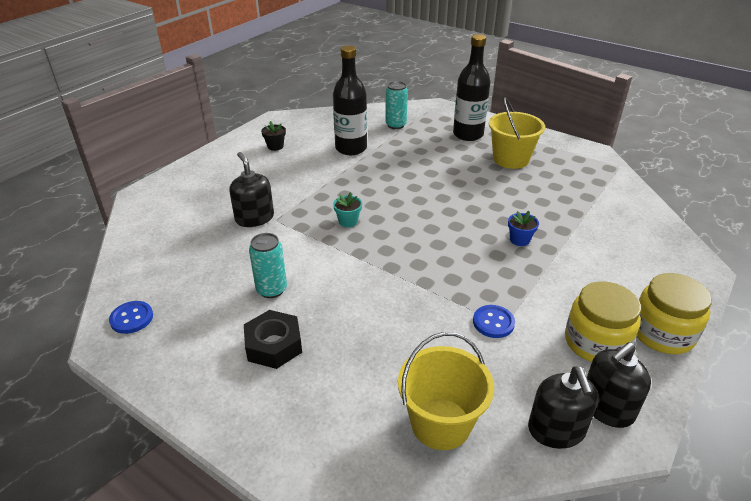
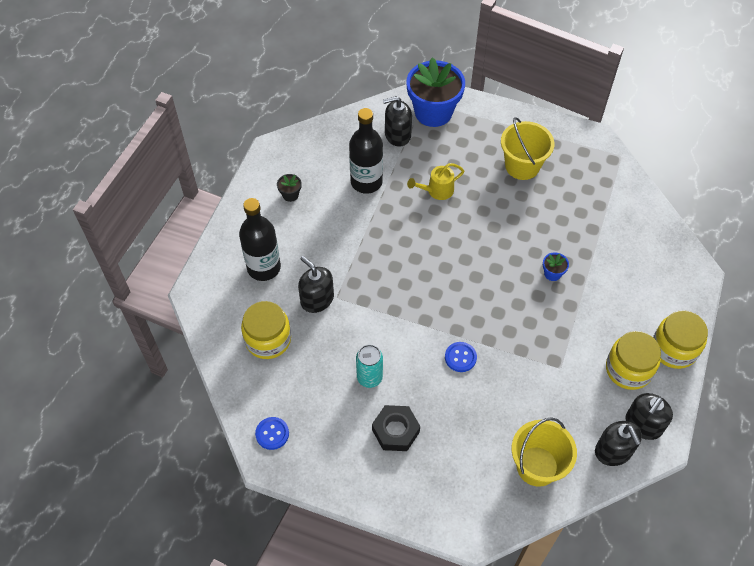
camera: 15 degrees left, 20 degrees up
turquoise flower pot [333,192,362,227] -> none
turquoise can [385,81,408,129] -> black soap dispenser [383,96,412,147]
black bottle [453,34,491,141] -> black bottle moved to [239,198,281,281]
blue button [473,305,515,338] -> blue button moved to [445,342,477,372]
none -> yellow jar [241,301,291,359]
none -> blue flower pot [406,57,465,127]
none -> yellow watering can [407,163,464,200]

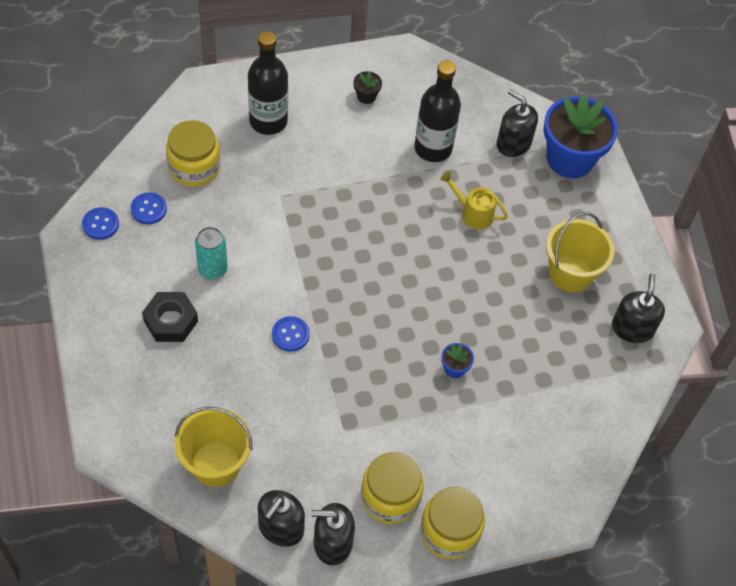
camera: 50 degrees right, 0 degrees up
black soap dispenser [298,256,334,313] -> black soap dispenser moved to [612,273,665,343]
none -> blue button [130,192,167,224]

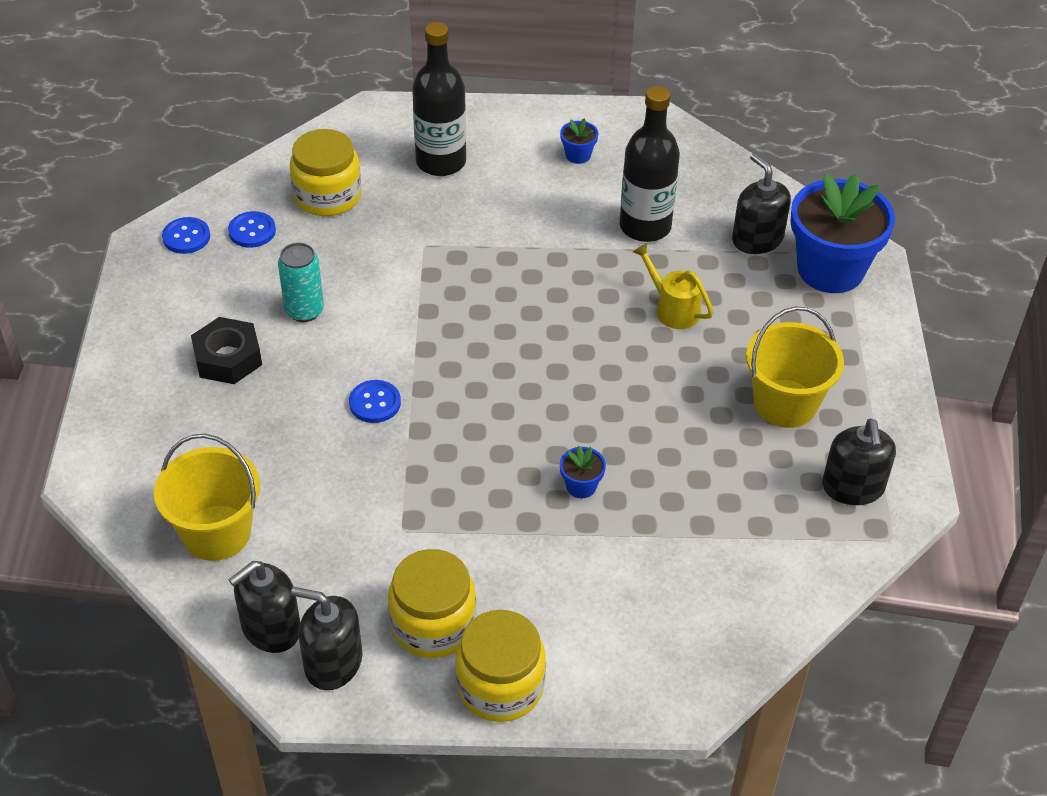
camera: 20 degrees right, 10 degrees down
black flower pot [354,71,382,104] -> blue flower pot [560,118,598,164]
black soap dispenser [612,273,665,343] -> black soap dispenser turned 150 degrees clockwise [822,419,896,505]

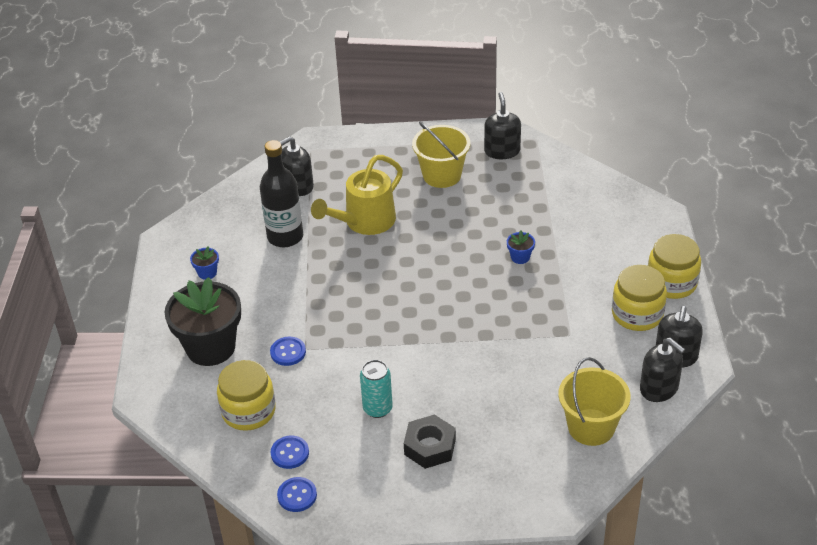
camera: 90 degrees left, 5 degrees down
blue button [349,380,401,423] -> blue button moved to [270,337,306,366]
black bottle [412,22,466,176] -> black flower pot [164,277,241,366]
yellow watering can [633,243,713,329] -> yellow watering can [311,155,403,235], size x1.71
blue flower pot [790,173,895,293] -> none
black soap dispenser [822,419,896,505] -> black soap dispenser turned 90 degrees counterclockwise [484,92,521,159]

